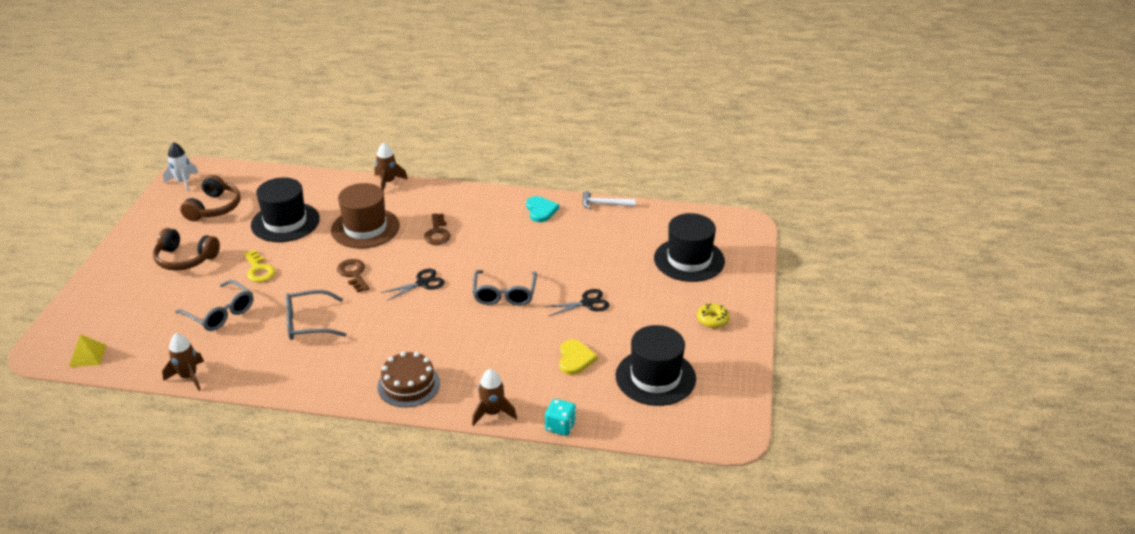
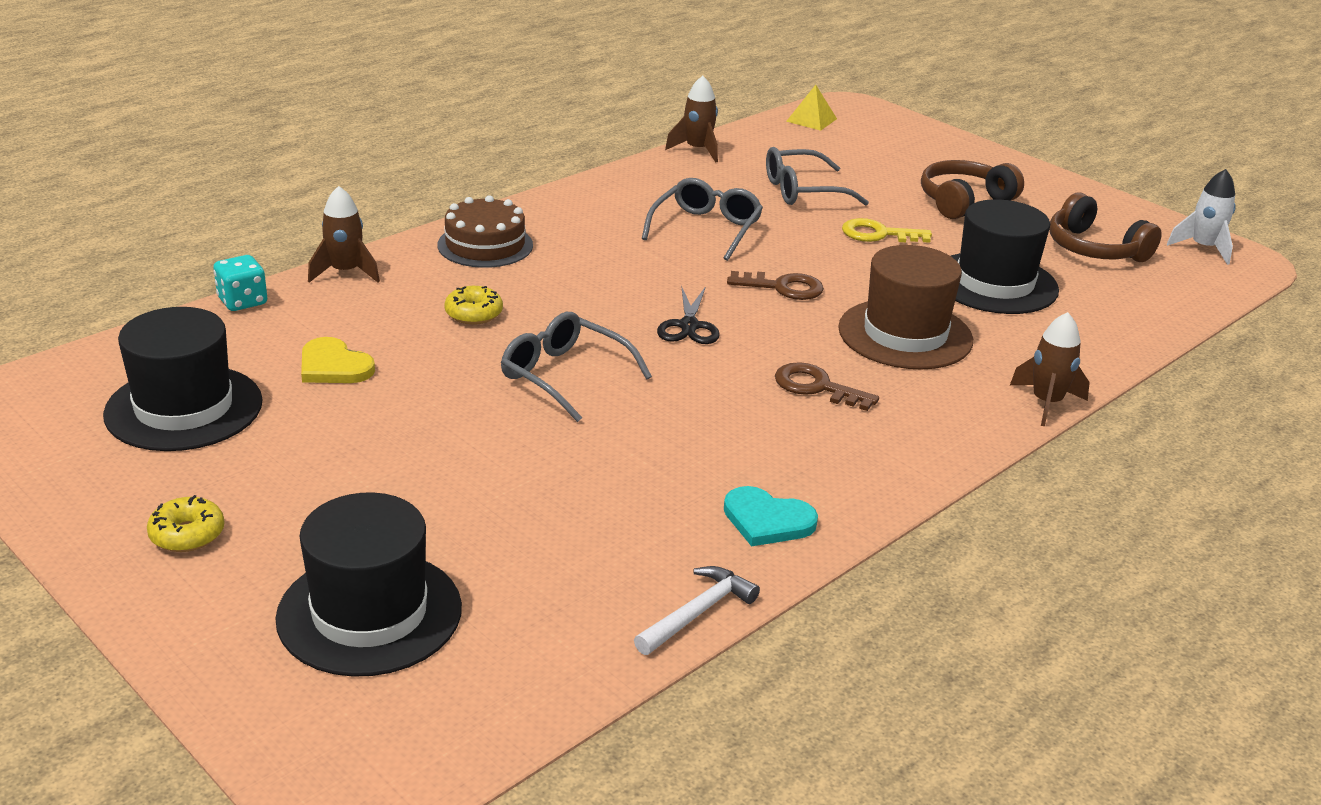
camera: 125 degrees right, 5 degrees down
black scissors [545,289,610,316] -> none
none -> yellow donut [444,286,503,325]

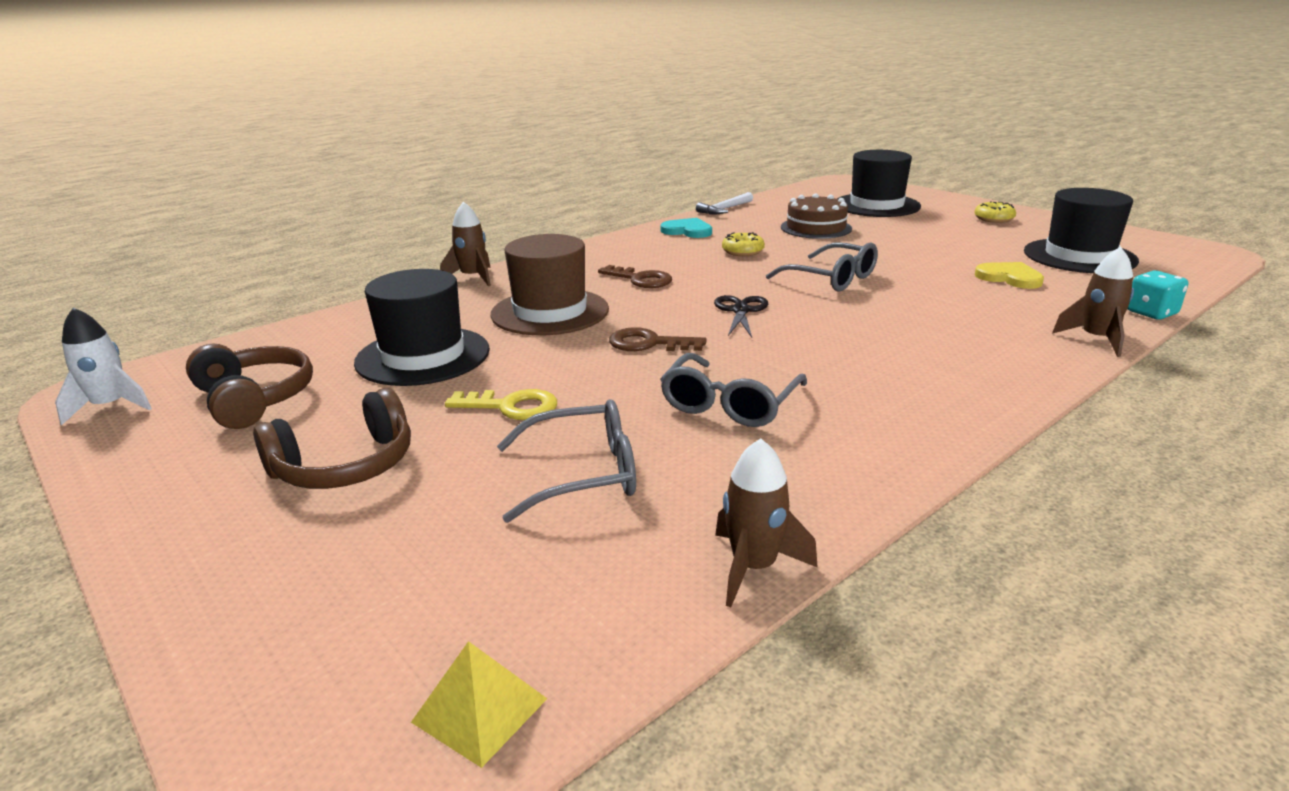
camera: 175 degrees left, 5 degrees down
brown cake [437,195,533,268] -> brown cake moved to [781,193,852,239]
yellow donut [444,286,503,325] -> yellow donut moved to [722,232,765,256]

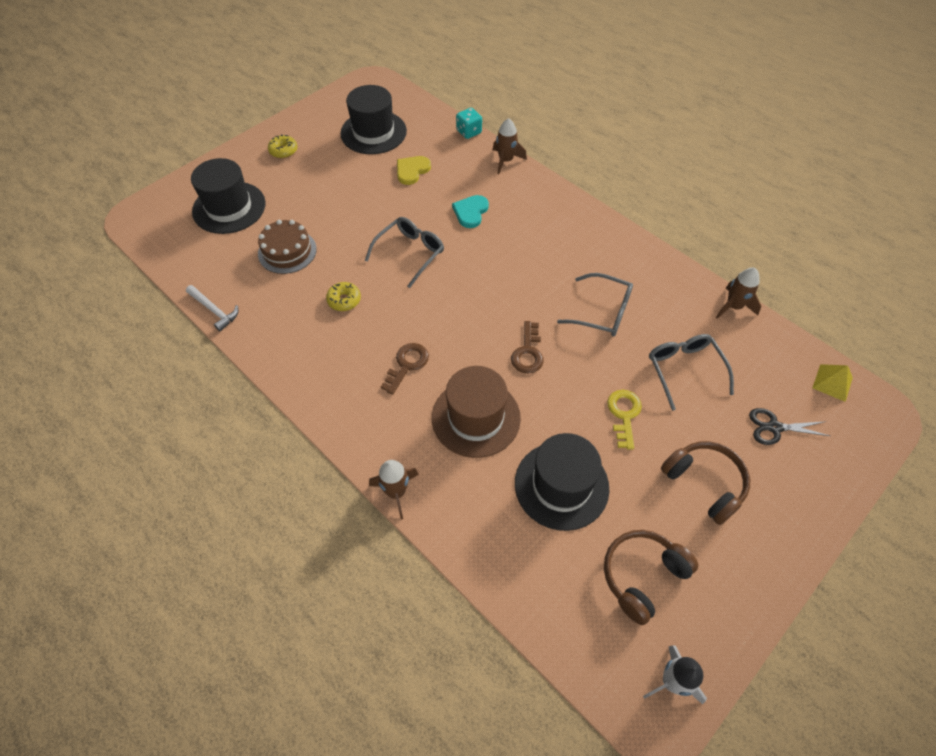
camera: 95 degrees left, 30 degrees up
turquoise heart [660,218,712,238] -> turquoise heart moved to [452,195,489,228]
black scissors [714,295,768,338] -> black scissors moved to [749,408,830,445]

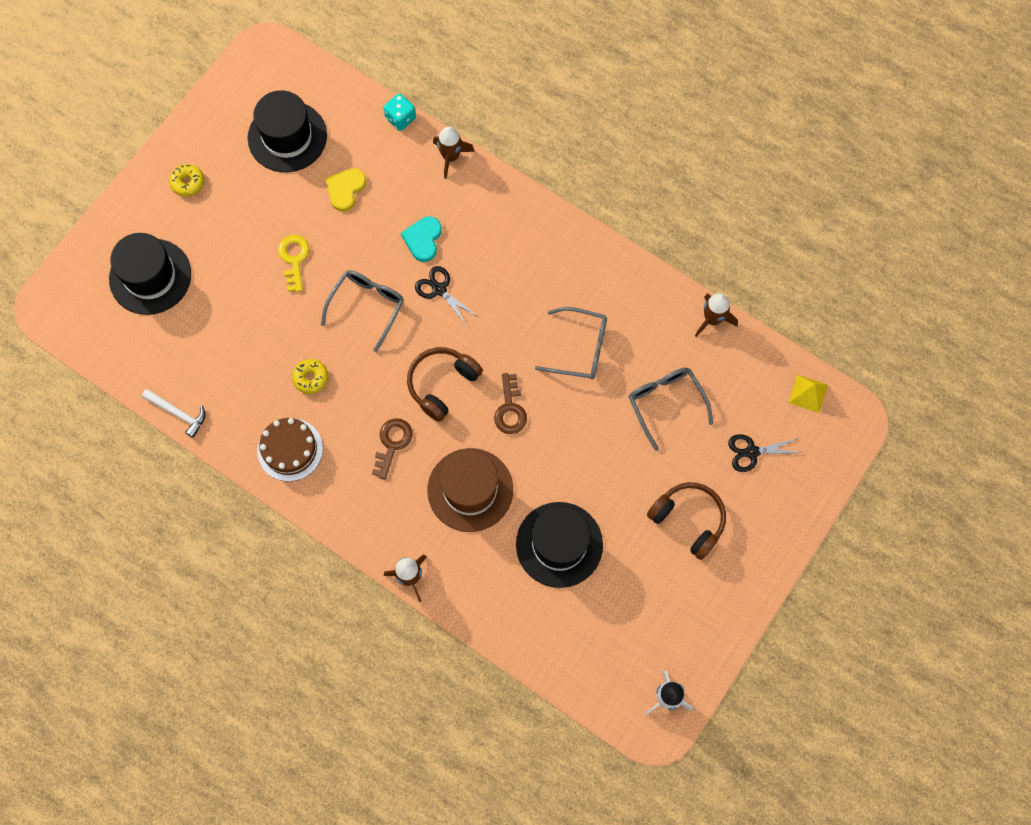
camera: 10 degrees left, 15 degrees up
brown cake [258,220,317,274] -> brown cake moved to [257,418,323,481]
brown headphones [604,530,698,625] -> brown headphones moved to [407,347,483,422]
yellow key [607,390,642,449] -> yellow key moved to [278,235,310,292]
none -> black scissors [415,266,477,326]

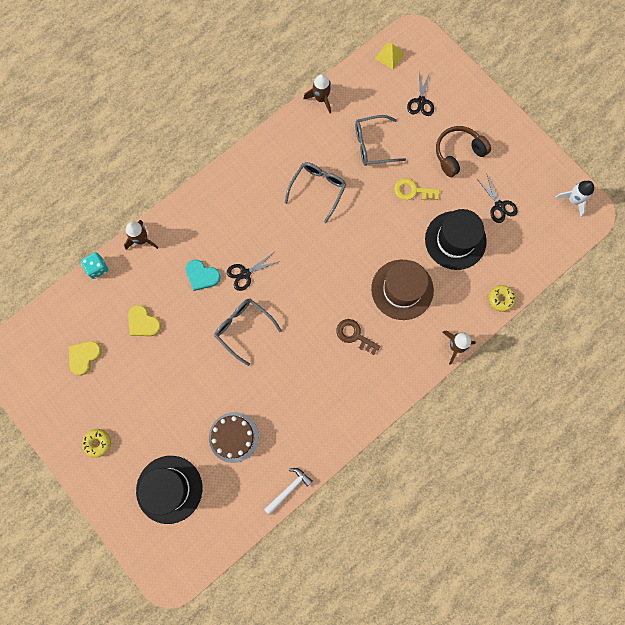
camera: 75 degrees left, 5 degrees up
black hat [248,90,327,172] -> yellow heart [69,341,102,375]
brown cake [257,418,323,481] -> brown cake moved to [209,412,259,463]
yellow key [278,235,310,292] -> yellow key moved to [394,178,440,200]
yellow donut [292,359,328,394] -> yellow donut moved to [489,285,516,312]
brown headphones [407,347,483,422] -> none
brown key [494,373,527,434] -> none
none -> black scissors [477,175,518,223]

